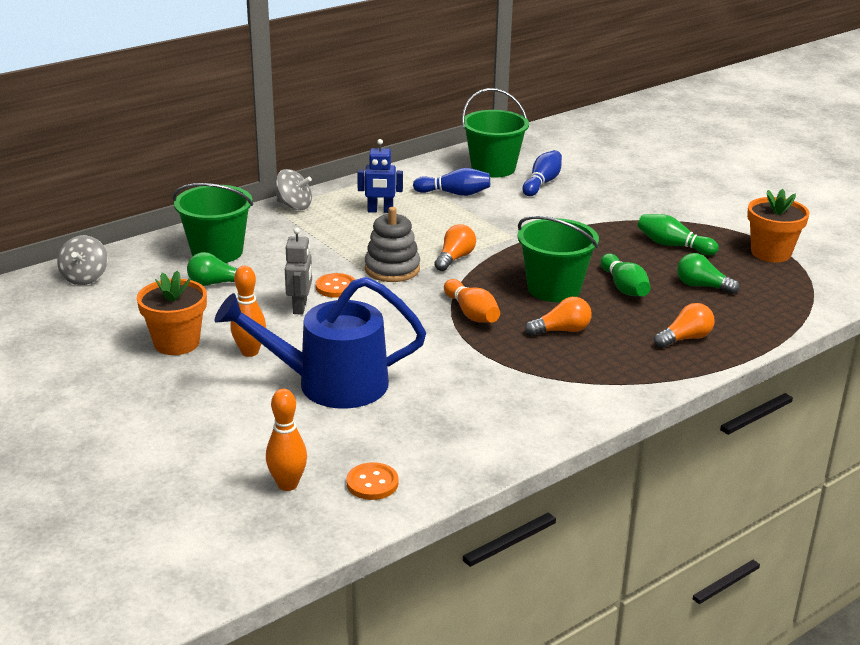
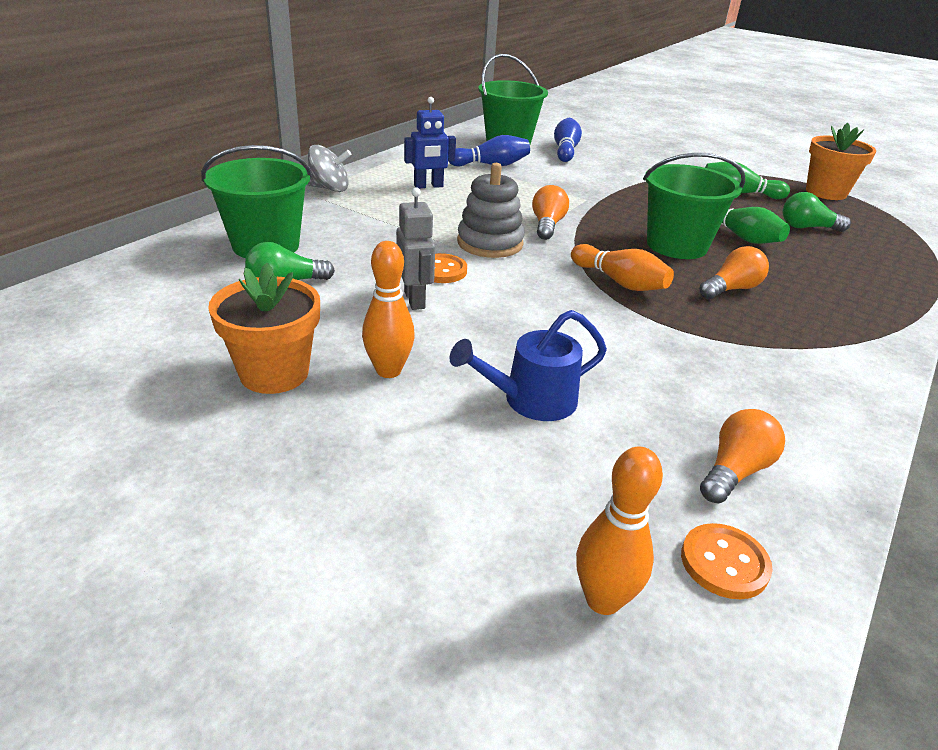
camera: 20 degrees left, 5 degrees up
grey spinning top [57,235,108,285] -> none
blue watering can [215,277,426,409] -> blue watering can [449,310,607,421], size x0.57
orange light bulb [654,303,715,348] -> orange light bulb moved to [700,409,785,503]

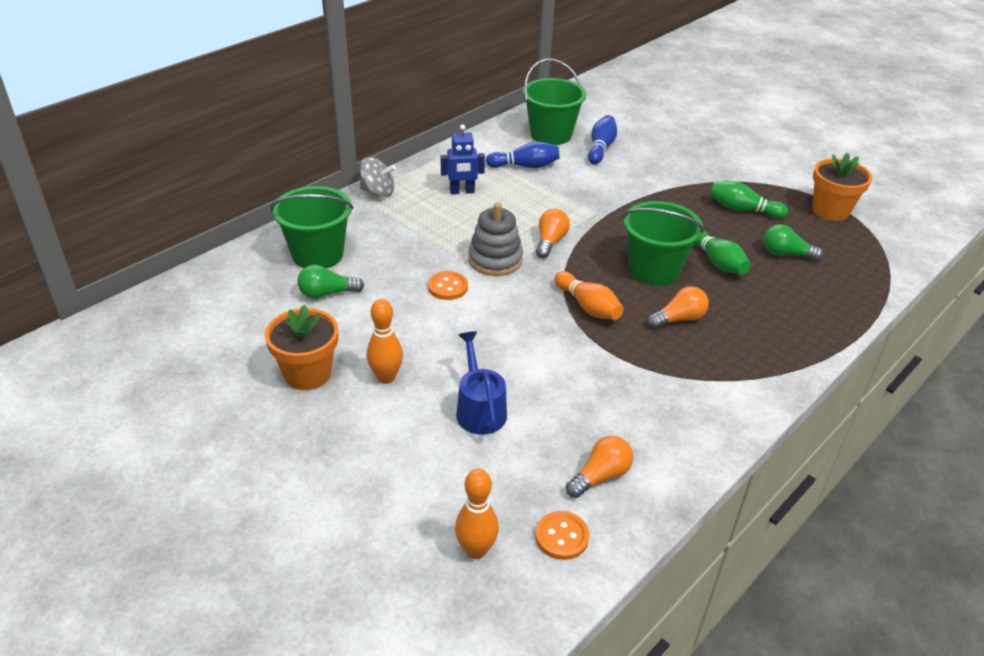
camera: 10 degrees right, 5 degrees up
grey robot [396,187,435,310] -> none
blue watering can [449,310,607,421] -> blue watering can turned 90 degrees clockwise [456,331,507,435]

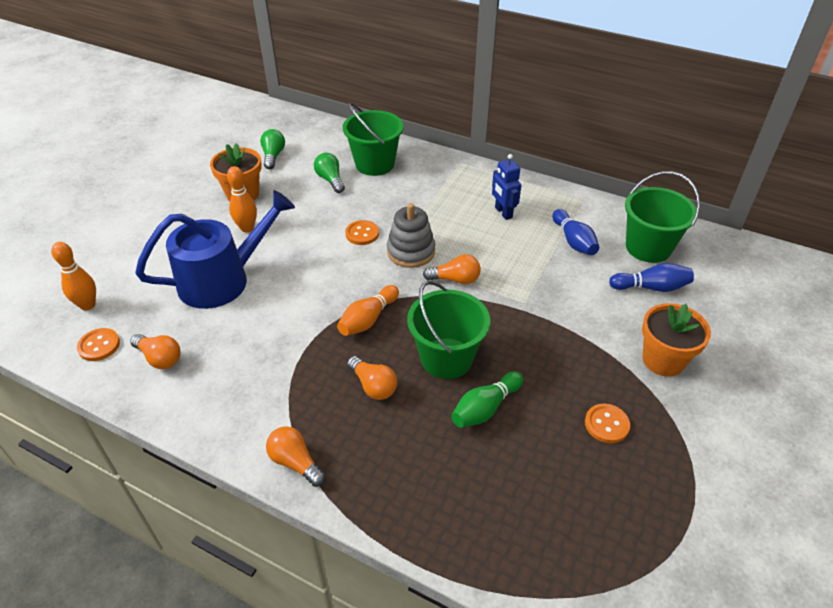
camera: 75 degrees right, 5 degrees up
grey spinning top [360,157,396,198] -> none
blue watering can [456,331,507,435] -> blue watering can [135,190,295,309], size x1.76
green bowling pin [710,181,788,219] -> orange button [585,404,630,443]
green light bulb [763,224,823,261] -> green light bulb moved to [260,129,285,169]
orange flower pot [812,153,872,221] -> orange flower pot moved to [642,303,711,377]
none -> orange light bulb [266,426,326,487]

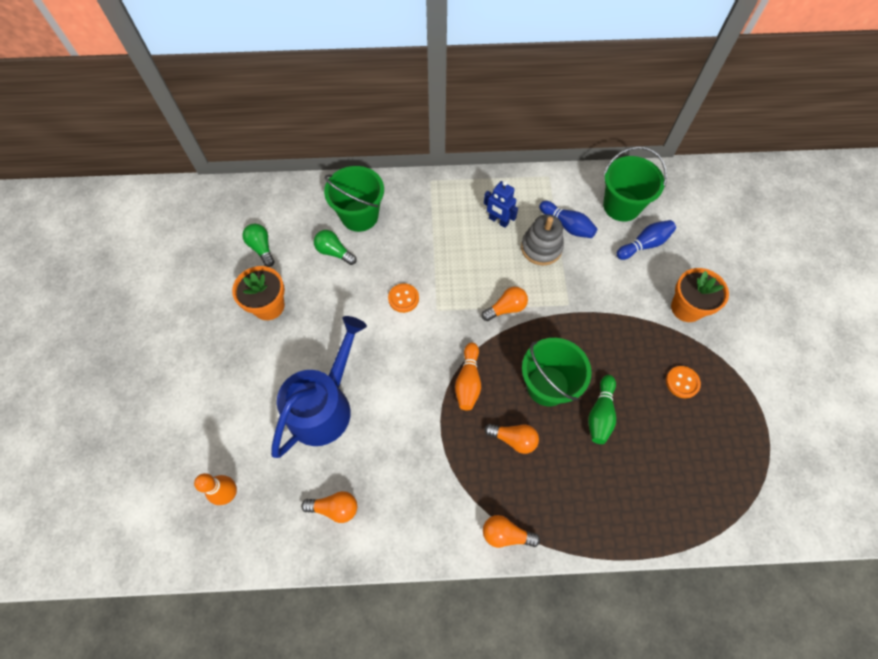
camera: 30 degrees left, 20 degrees up
orange button [77,328,120,361] -> none
orange bowling pin [227,166,257,232] -> none
grey stacking toy [387,203,435,268] -> grey stacking toy moved to [521,214,564,266]

